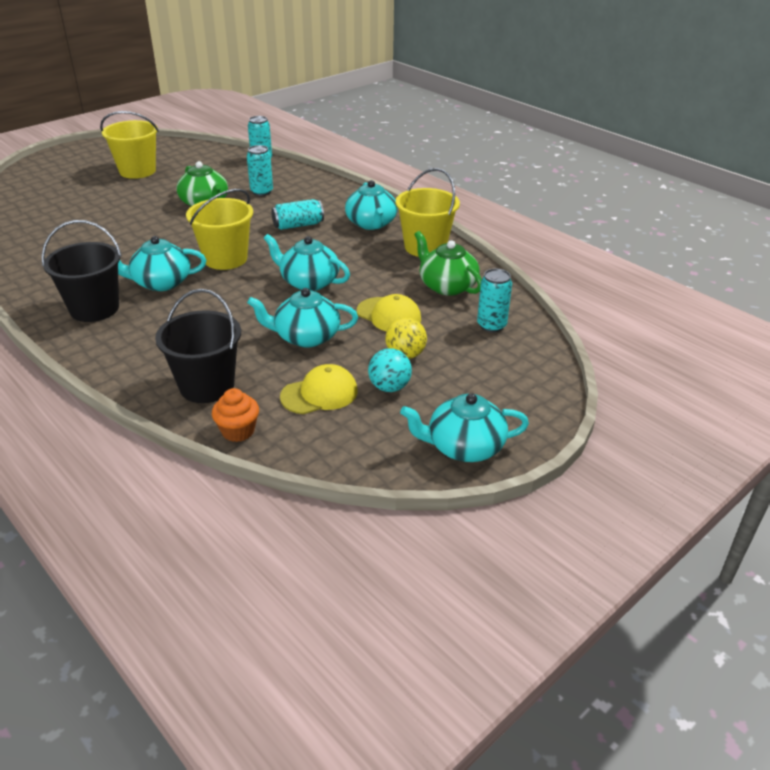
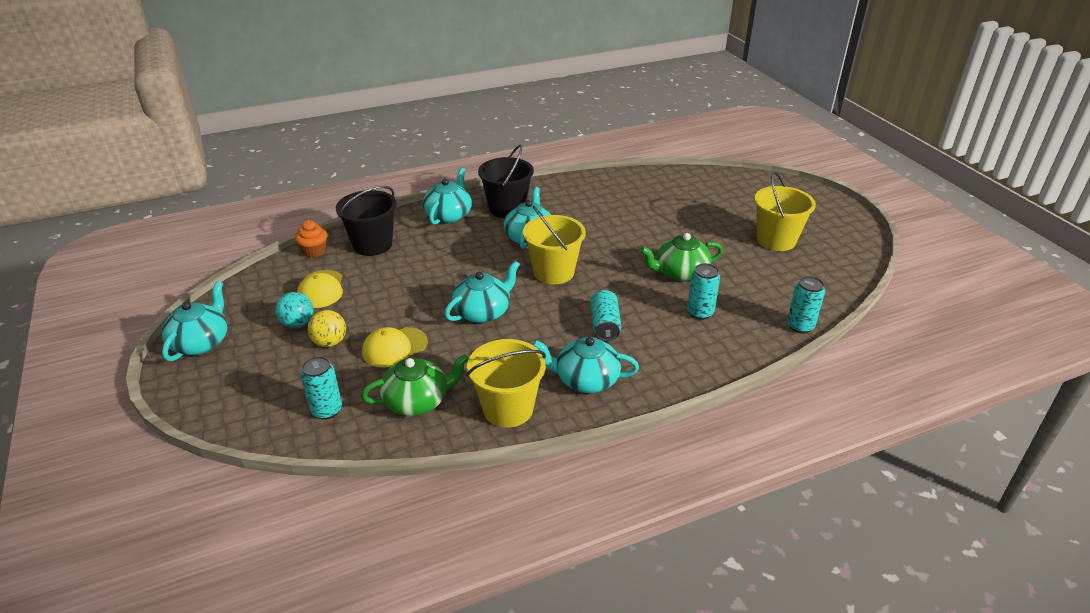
camera: 110 degrees right, 0 degrees up
turquoise teapot [247,288,358,348] -> turquoise teapot moved to [423,168,472,225]

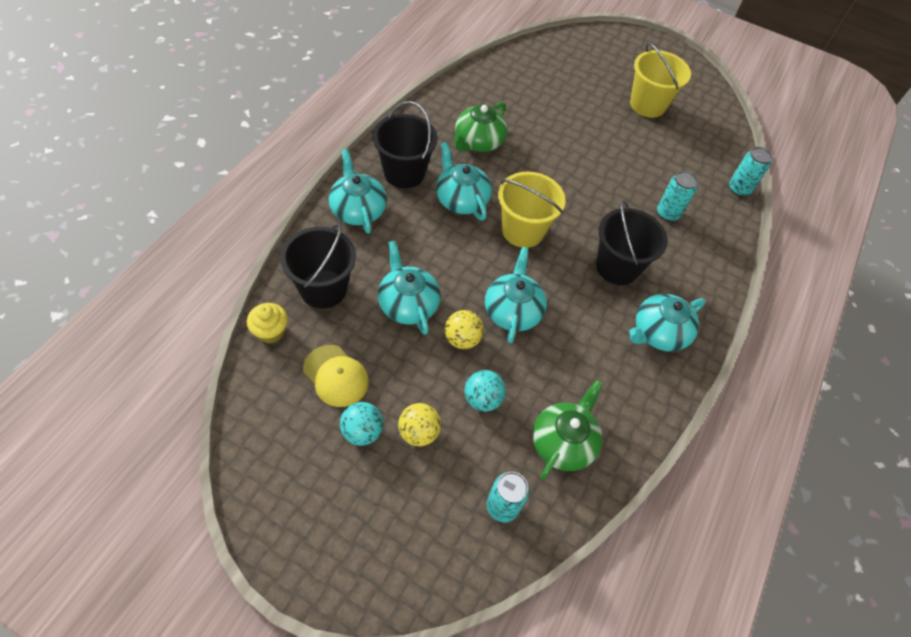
camera: 45 degrees left, 20 degrees up
turquoise teapot [161,281,227,361] -> turquoise teapot moved to [378,240,441,335]
orange cupcake [295,220,327,258] -> yellow cupcake [247,303,288,344]
yellow cap [362,327,428,368] -> turquoise ball [464,370,506,412]
yellow bucket [467,339,546,428] -> none
turquoise can [590,290,621,341] -> black bucket [596,200,668,285]
green teapot [640,233,723,282] -> green teapot moved to [453,102,507,152]
none -> yellow ball [445,310,484,349]

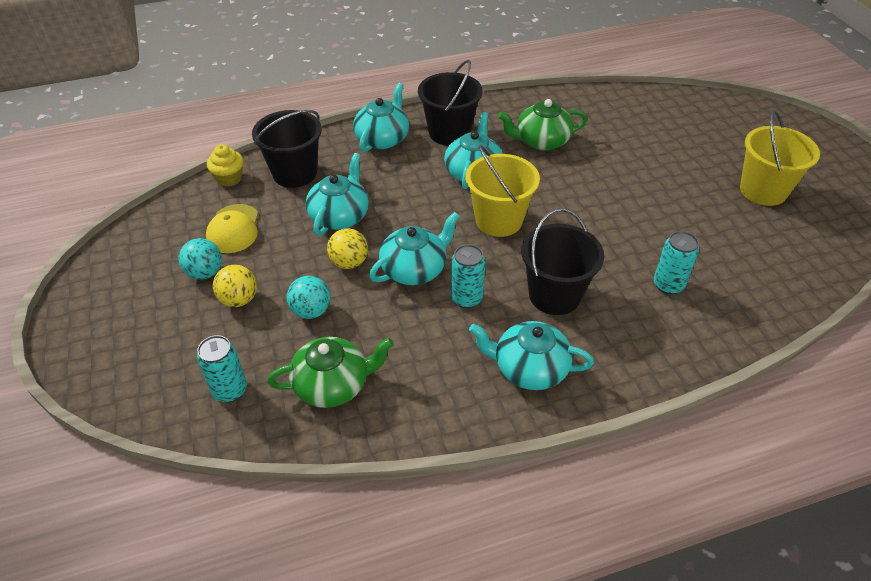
camera: 50 degrees right, 10 degrees down
turquoise can [729,147,773,197] -> turquoise can moved to [451,244,486,308]

